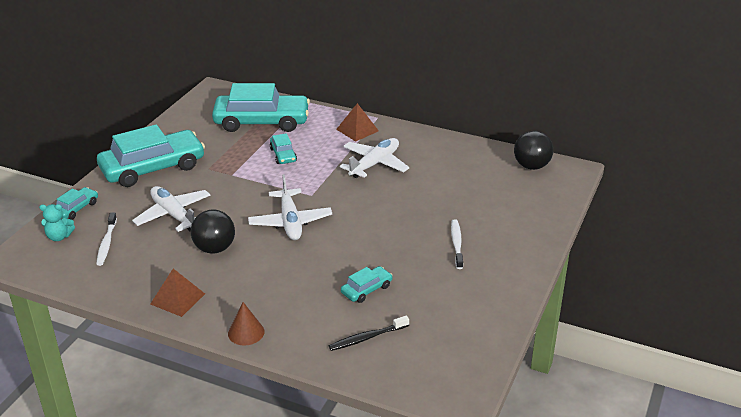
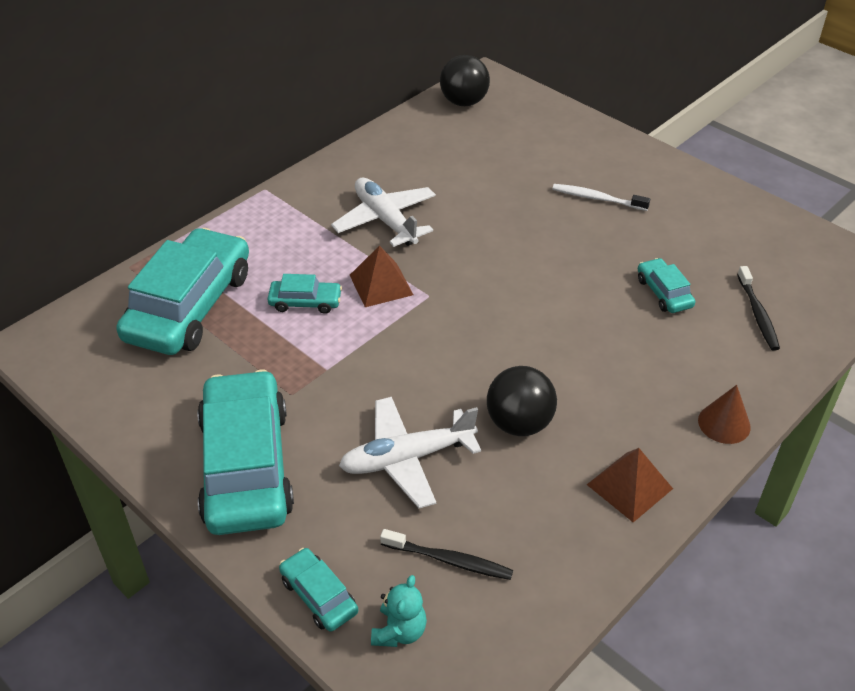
camera: 70 degrees left, 10 degrees up
white toothbrush [96,212,117,266] -> black toothbrush [380,529,513,580]
white plane [248,175,332,240] -> none
brown pyramid [336,103,379,142] -> brown pyramid moved to [350,245,413,307]

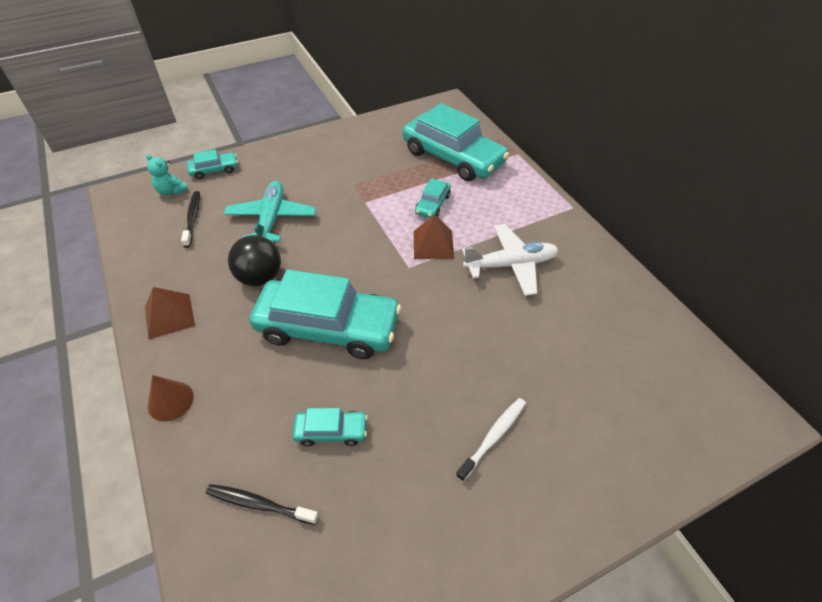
camera: 110 degrees right, 5 degrees up
turquoise car [197,370,294,535] -> turquoise car moved to [250,269,401,359]
white plane [339,397,481,508] -> turquoise plane [224,181,316,242]
black toothbrush [380,529,513,580] -> black toothbrush turned 135 degrees clockwise [181,191,200,248]
black ball [440,55,490,106] -> none

